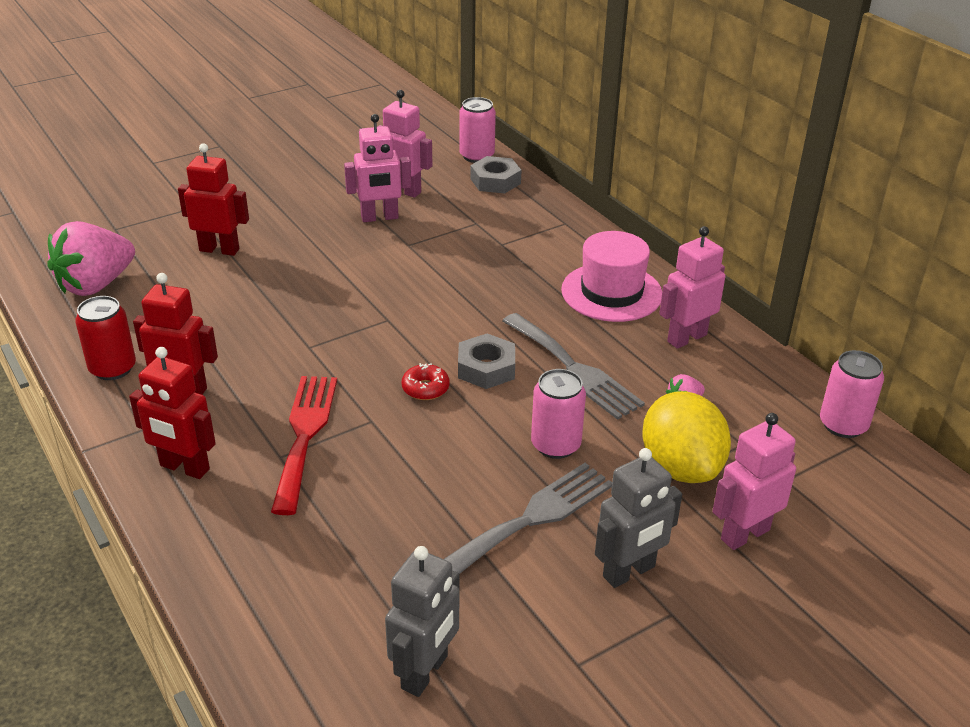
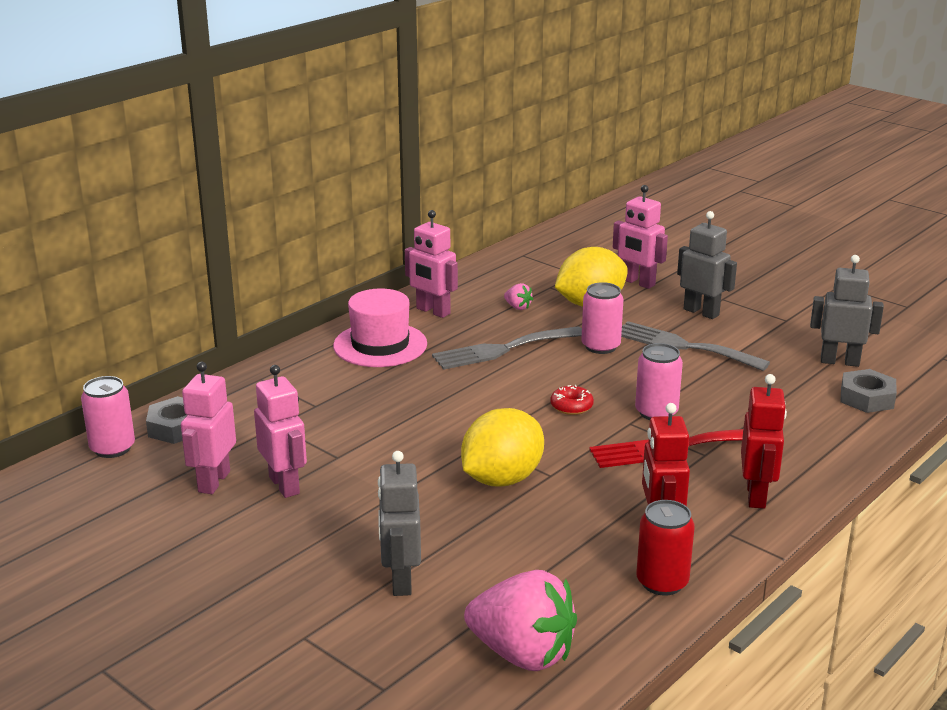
camera: 105 degrees left, 10 degrees down
red robot [178,143,249,256] -> grey robot [378,451,421,596]
grey nut [458,333,515,389] -> grey nut moved to [840,369,897,413]
grey fork [502,313,645,420] -> grey fork turned 150 degrees counterclockwise [432,326,582,370]
pink can [820,350,884,438] -> pink can moved to [635,343,683,420]
none -> yellow lemon [461,408,544,486]

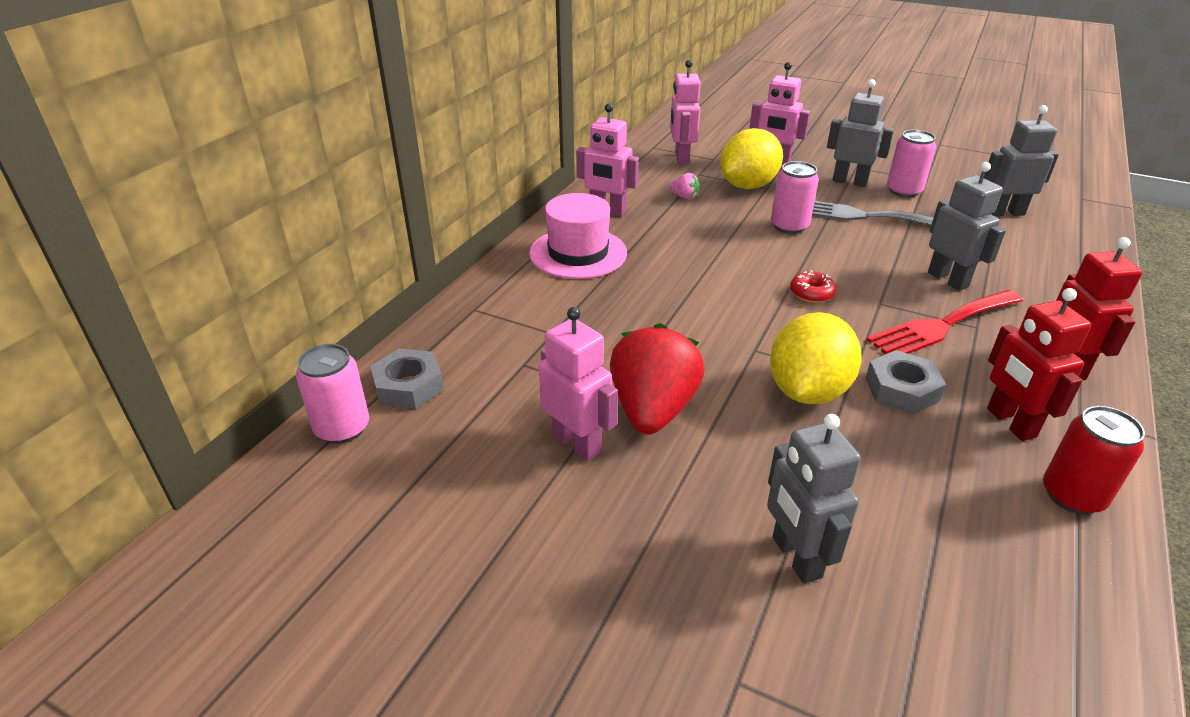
camera: 15 degrees left, 10 degrees up
pink robot [181,362,236,494] -> pink robot moved to [670,60,701,165]
grey fork [432,326,582,370] -> none
pink strawberry [464,570,577,671] -> none
pink can [635,343,683,420] -> pink can moved to [887,130,936,197]
grey nut [840,369,897,413] -> grey nut moved to [865,350,946,414]
none -> red strawberry [610,323,705,434]
none -> grey robot [928,162,1006,291]

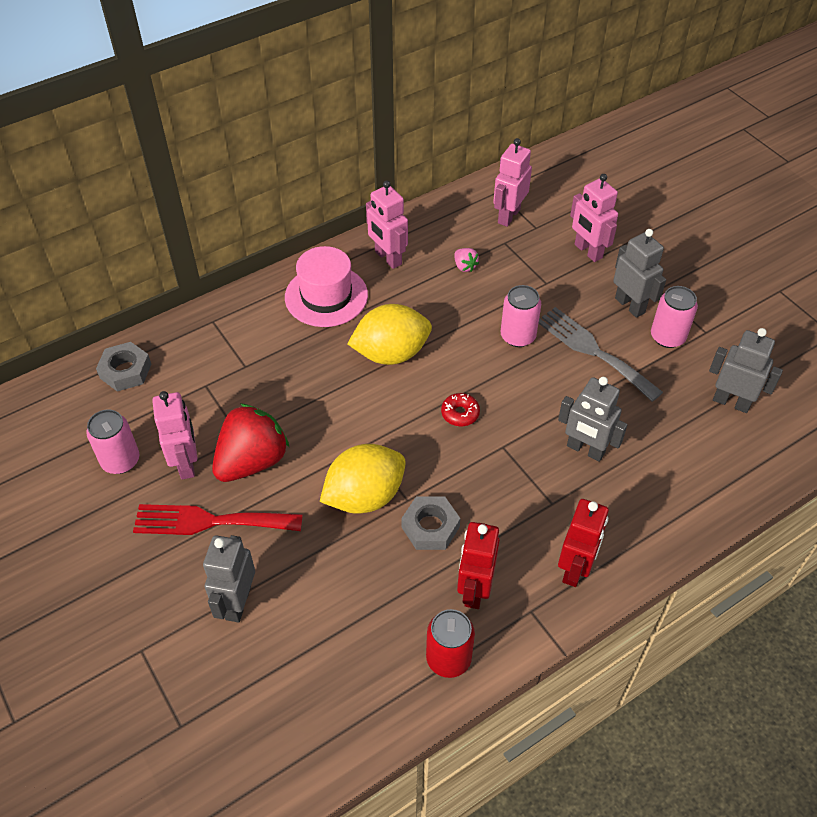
camera: 30 degrees right, 15 degrees up
pink can [296,344,369,444] -> pink can moved to [86,410,140,474]
yellow lemon [720,128,783,189] -> yellow lemon moved to [347,304,432,365]
red fork [866,290,1023,354] -> red fork moved to [133,504,303,535]
grey robot [928,162,1006,291] -> grey robot turned 120 degrees clockwise [558,377,628,462]

